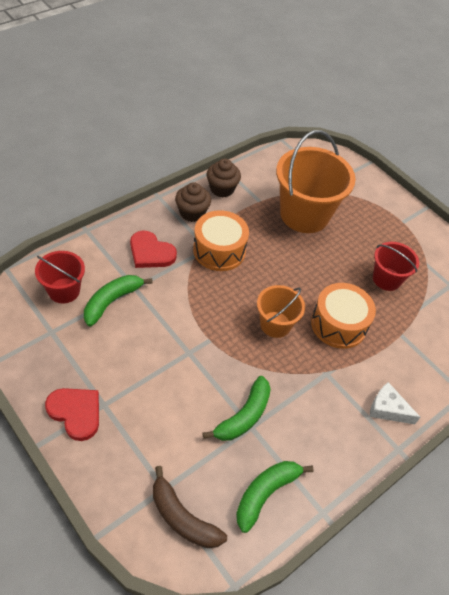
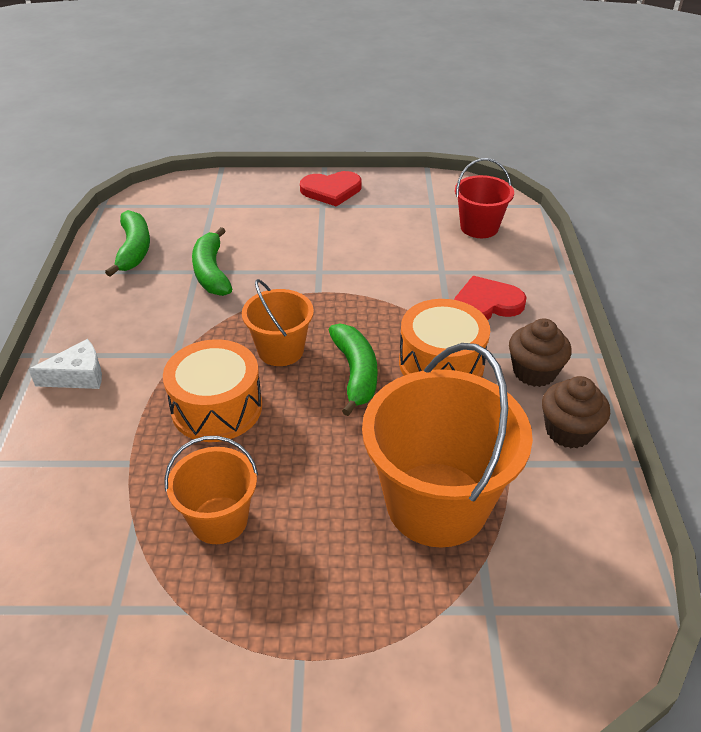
camera: 135 degrees right, 10 degrees down
green banana [84,275,153,327] -> green banana moved to [329,323,378,416]
brown banana [153,466,227,548] -> none
red bucket [373,242,419,291] -> orange bucket [164,436,258,544]

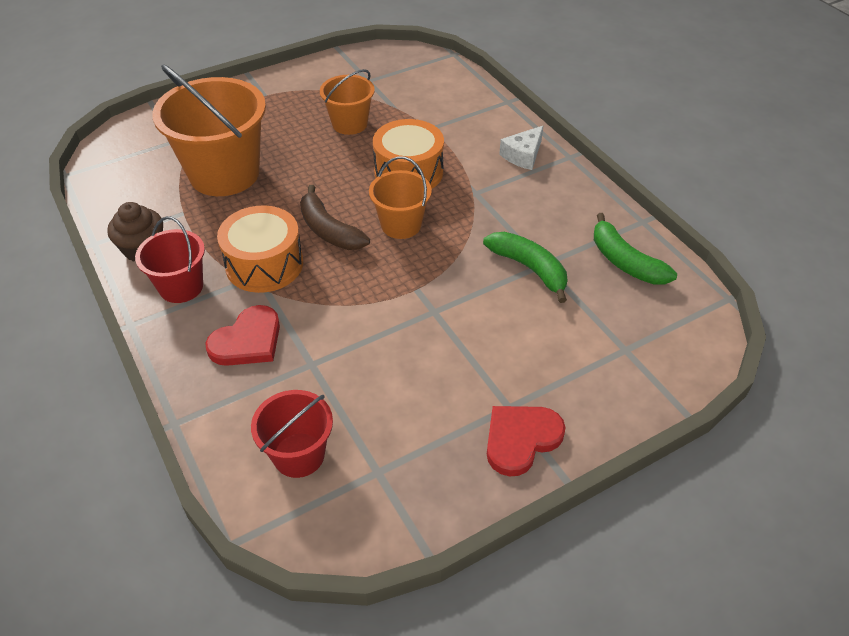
camera: 150 degrees right, 5 degrees up
green banana [329,323,378,416] -> brown banana [300,185,370,250]
brown cupcake [509,318,572,387] -> red bucket [135,216,205,303]

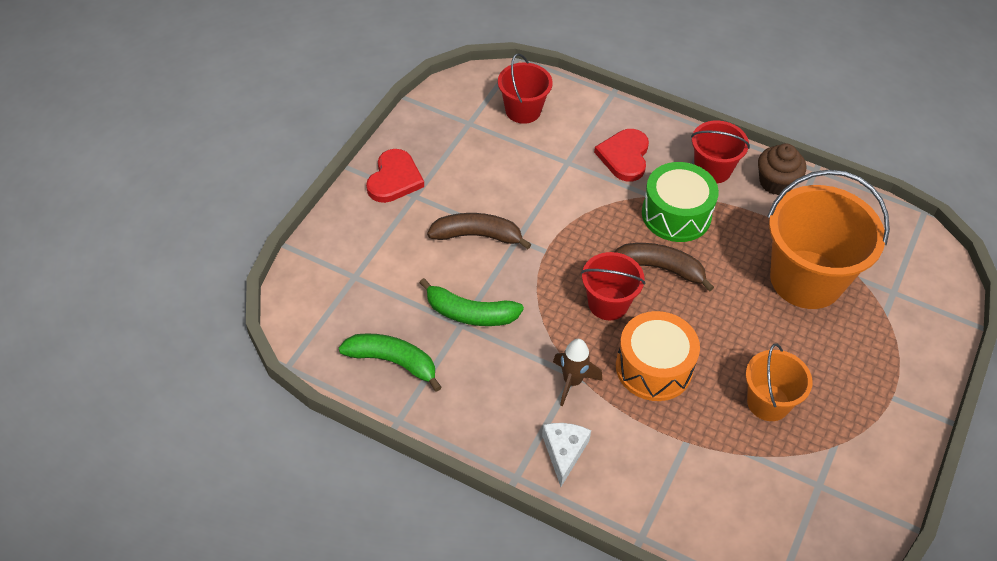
camera: 145 degrees right, 5 degrees up
orange drum [217,205,303,293] -> green drum [642,162,719,242]
orange bucket [369,157,432,239] -> red bucket [581,252,645,321]
none -> brown banana [427,213,532,249]
none -> brown rocket [553,339,602,406]

